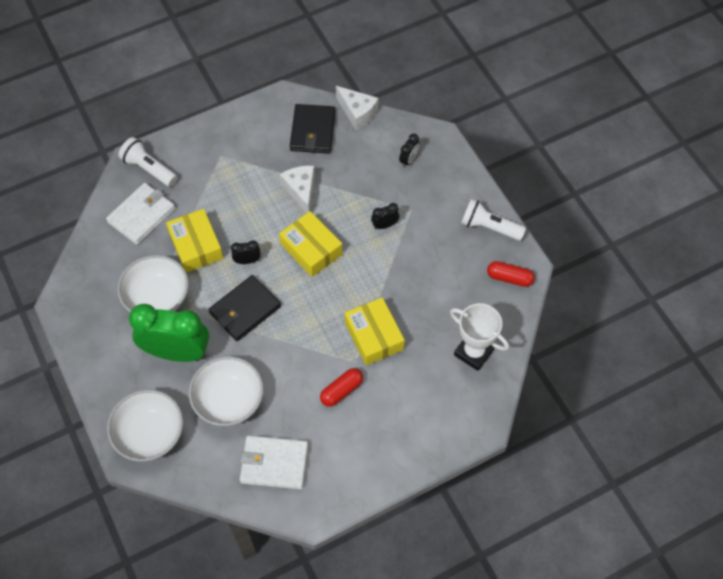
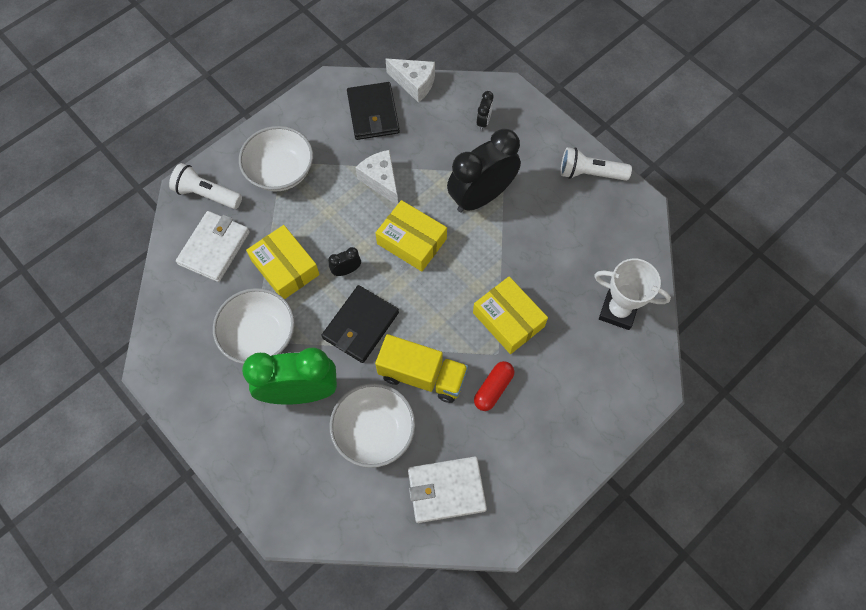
camera: 15 degrees left, 5 degrees up
white bowl [107,390,183,462] -> white bowl moved to [239,126,313,192]
black clock [371,203,399,229] -> black clock [447,129,521,213], size x2.43
red capsule [487,261,535,287] -> none
none -> yellow truck [375,334,468,403]

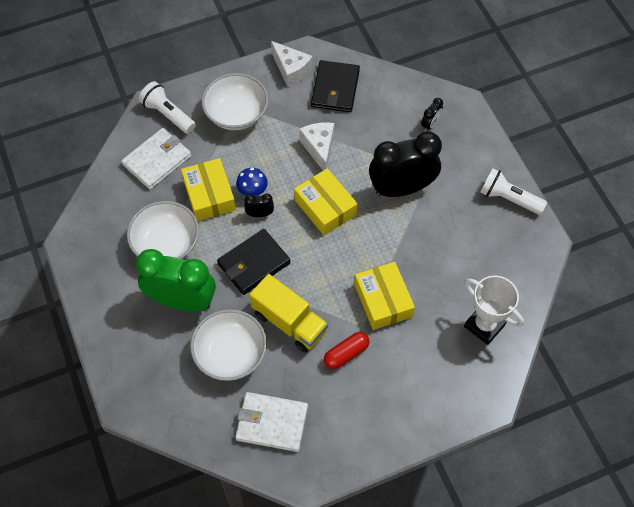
camera: 20 degrees right, 5 degrees down
white cheese [386,59,435,103] -> white cheese moved to [271,41,313,87]
none -> blue mushroom [236,168,268,196]

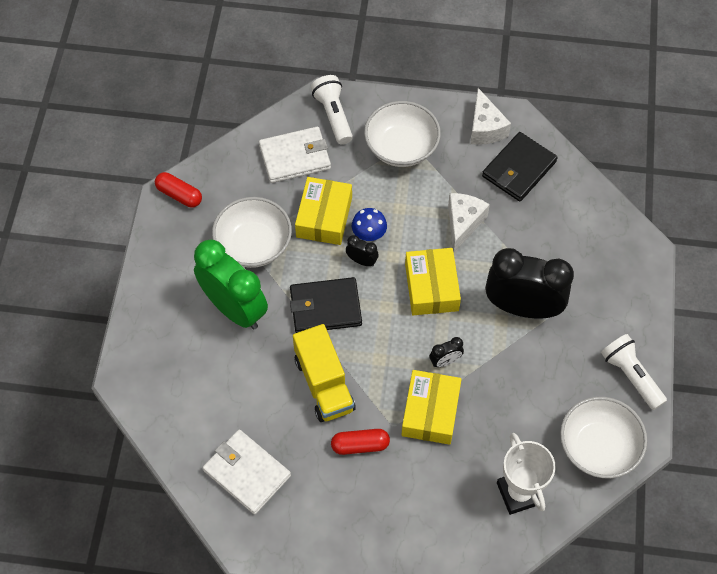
camera: 30 degrees right, 0 degrees up
white bowl [190,309,267,381] -> white bowl moved to [560,397,647,478]
black clock [421,98,443,132] -> black clock moved to [429,337,464,367]
none -> red capsule [155,172,202,208]

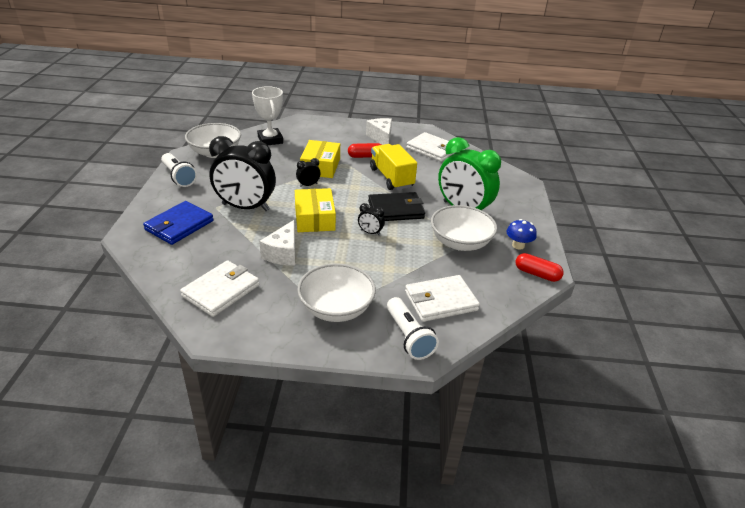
camera: 175 degrees right, 25 degrees down
yellow box [295,177,352,245] -> none
blue mushroom [352,208,387,241] -> blue mushroom moved to [507,219,536,249]
white cheese [470,88,511,145] -> white cheese moved to [366,118,392,145]
black wallet [482,132,558,202] -> white wallet [180,260,259,317]
none -> blue wallet [143,201,214,245]

